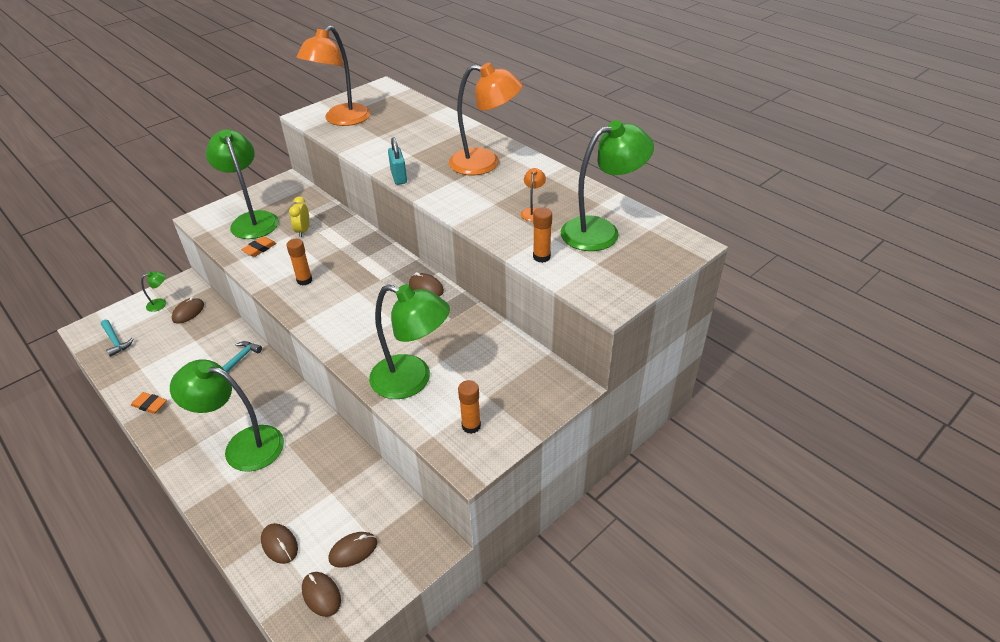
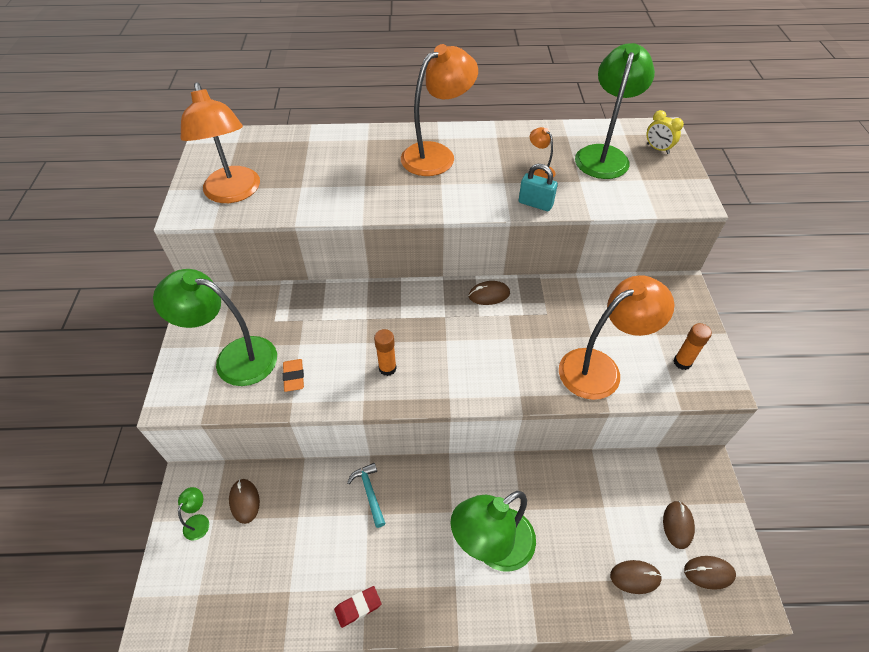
camera: 50 degrees left, 10 degrees up
turquoise hammer [101,320,134,357] -> none
orange eraser [131,392,167,414] -> red eraser [334,586,381,628]
yellow clock [289,196,309,237] -> yellow clock moved to [647,110,684,154]
green lamp [369,284,450,399] -> orange lamp [559,275,674,400]
turquoise padlock [388,137,407,185] -> turquoise padlock moved to [518,164,558,211]
orange glue stick [533,207,552,263] -> none

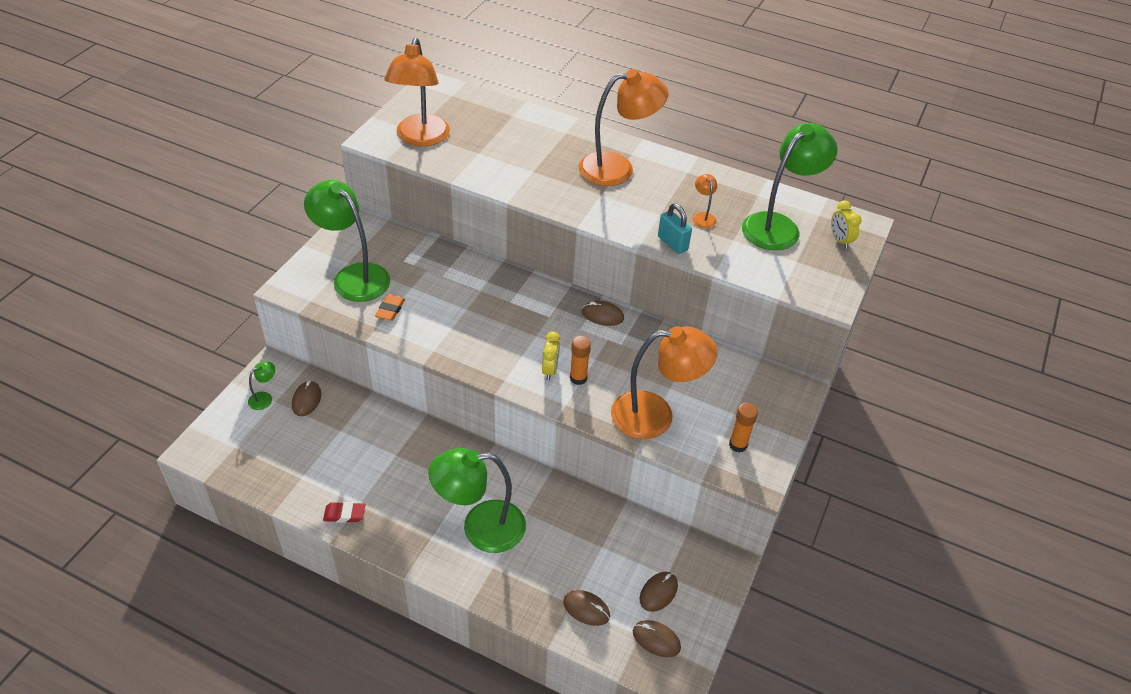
camera: 25 degrees right, 5 degrees down
turquoise hammer [347,463,386,528] -> none
orange glue stick [374,329,397,376] -> orange glue stick moved to [570,336,591,385]
none -> yellow clock [542,331,560,380]

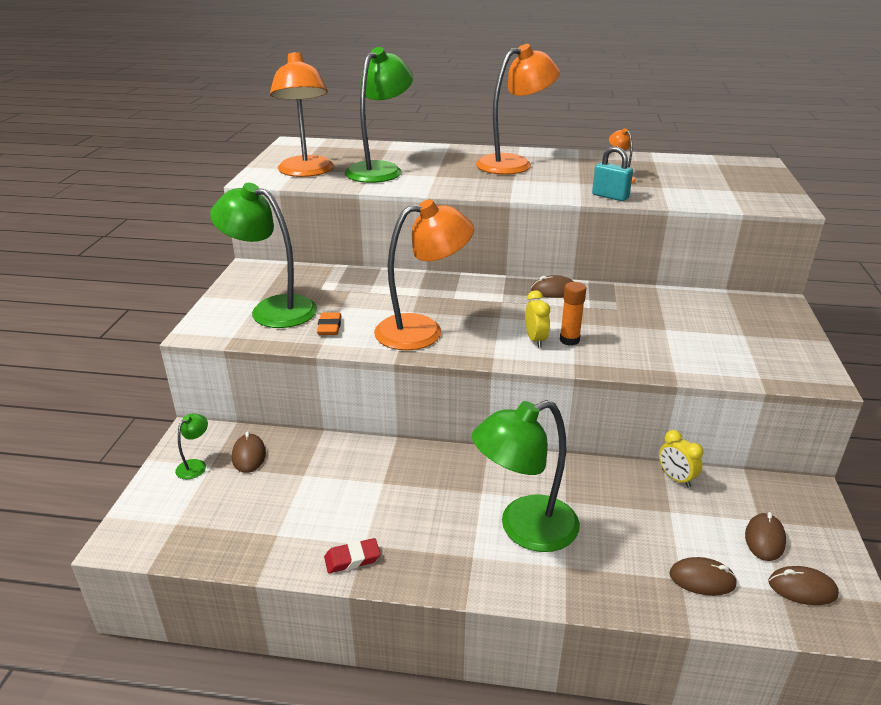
camera: 15 degrees left, 15 degrees down
orange lamp [611,326,718,439] -> orange lamp moved to [374,199,474,350]
orange glue stick [729,403,758,453] -> none
green lamp [742,123,838,250] -> green lamp moved to [345,47,413,183]
yellow clock [831,200,862,249] -> yellow clock moved to [659,430,703,487]

